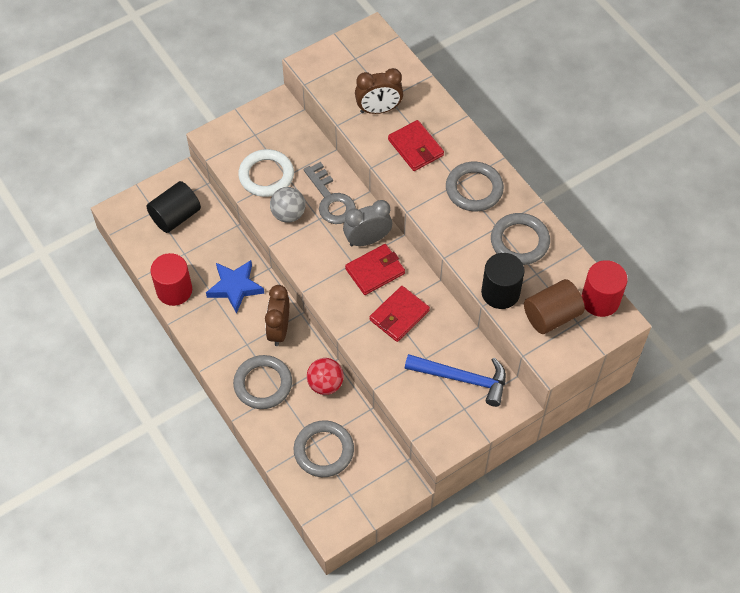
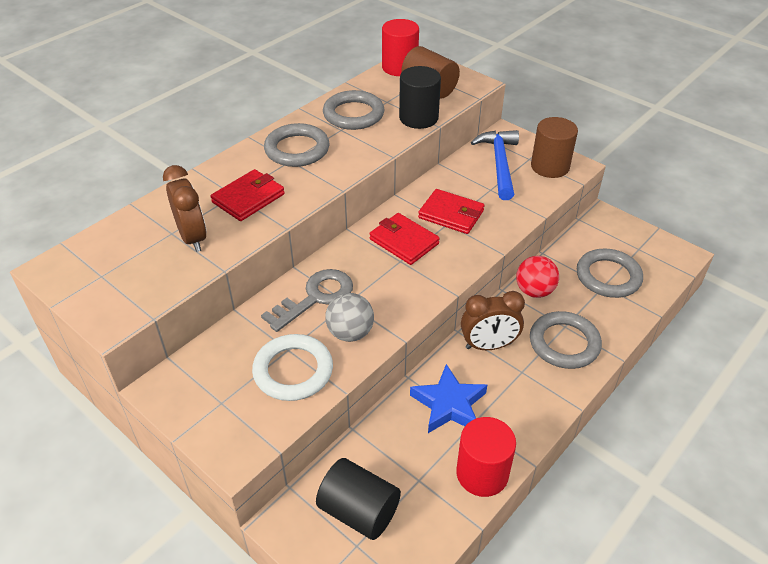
camera: 105 degrees left, 15 degrees down
grey clock [343,200,392,247] -> none
none -> brown cylinder [531,117,578,178]

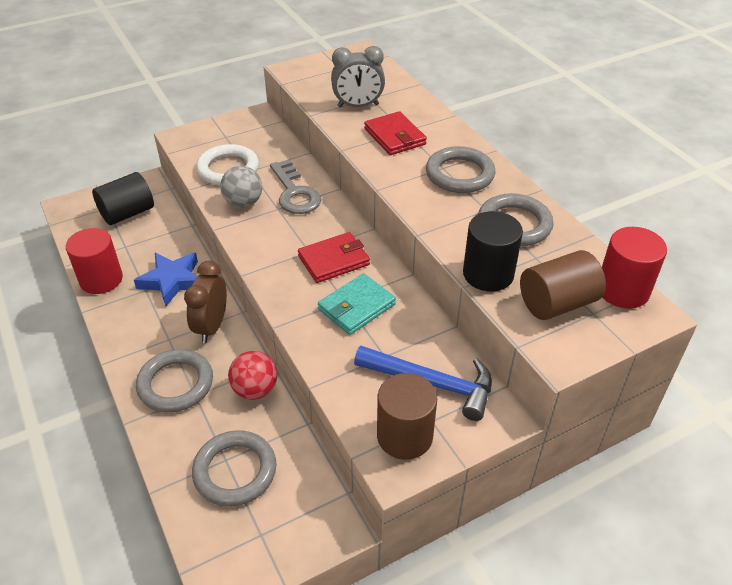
camera: 110 degrees right, 0 degrees up
brown clock [163,165,206,252] -> grey clock [331,46,385,107]
red wallet [418,189,485,234] -> turquoise wallet [318,273,396,335]

